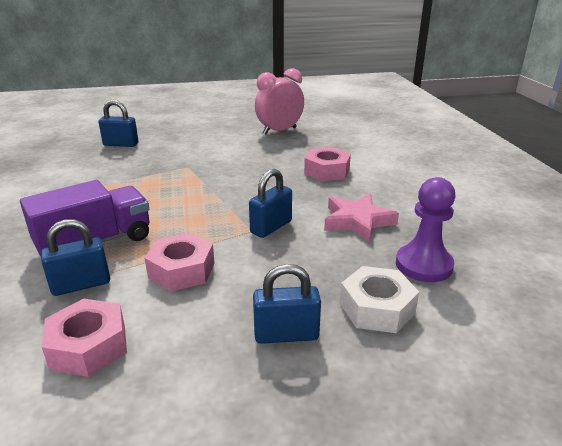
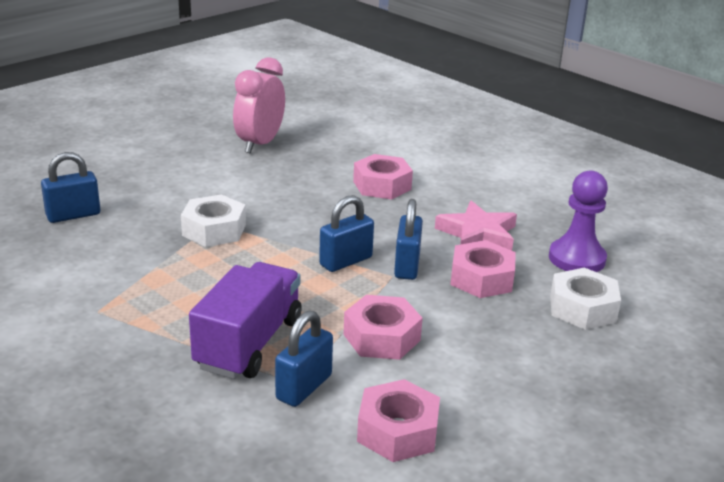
camera: 35 degrees left, 0 degrees up
blue padlock [253,264,321,344] -> blue padlock moved to [319,195,374,272]
none -> white nut [181,194,246,247]
none -> pink nut [450,240,516,298]

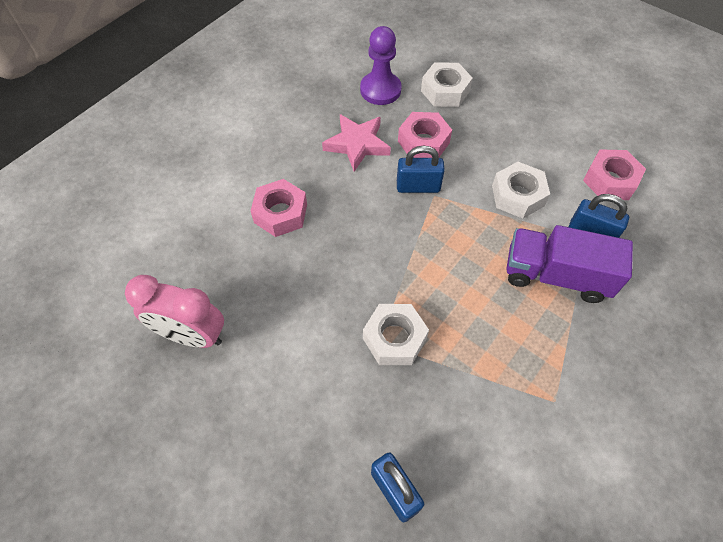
camera: 95 degrees left, 30 degrees up
blue padlock [319,195,374,272] -> none
pink nut [343,295,423,360] -> white nut [492,162,550,219]

